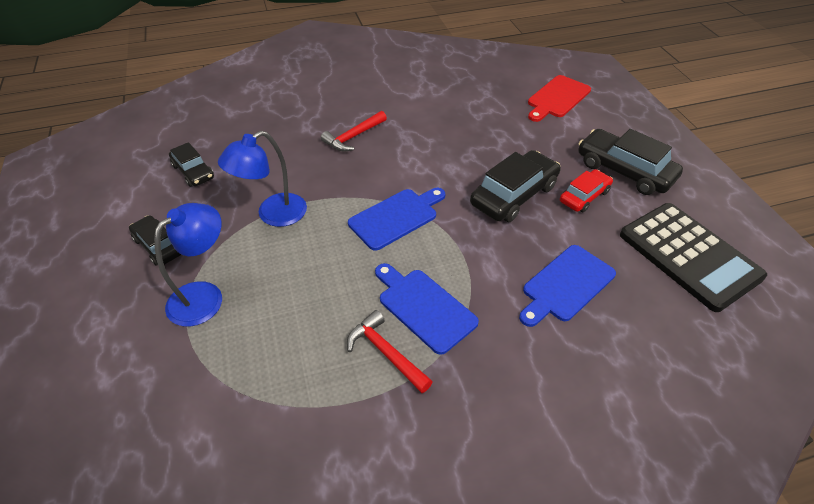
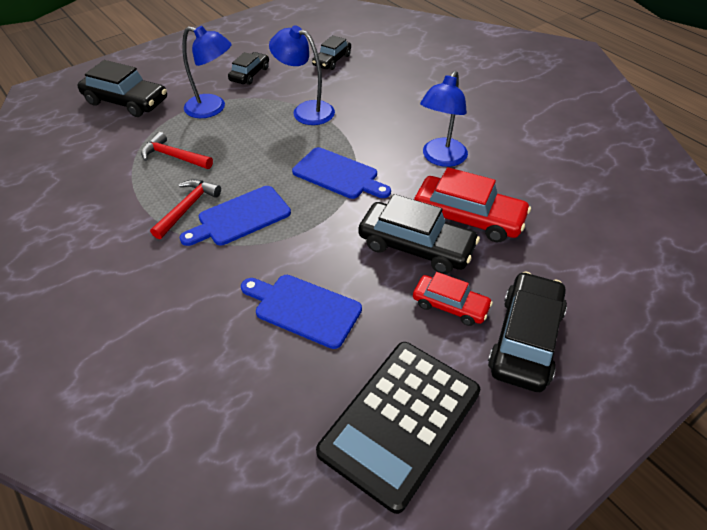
camera: 70 degrees right, 0 degrees up
red hammer [321,111,387,151] -> red hammer moved to [141,132,213,169]
blue cutting board [375,263,479,355] -> blue cutting board turned 150 degrees counterclockwise [180,186,291,246]
red cutting board [528,75,591,122] -> none
none -> black car [77,60,167,117]
none -> red car [414,167,531,242]
none -> blue lamp [420,71,468,167]

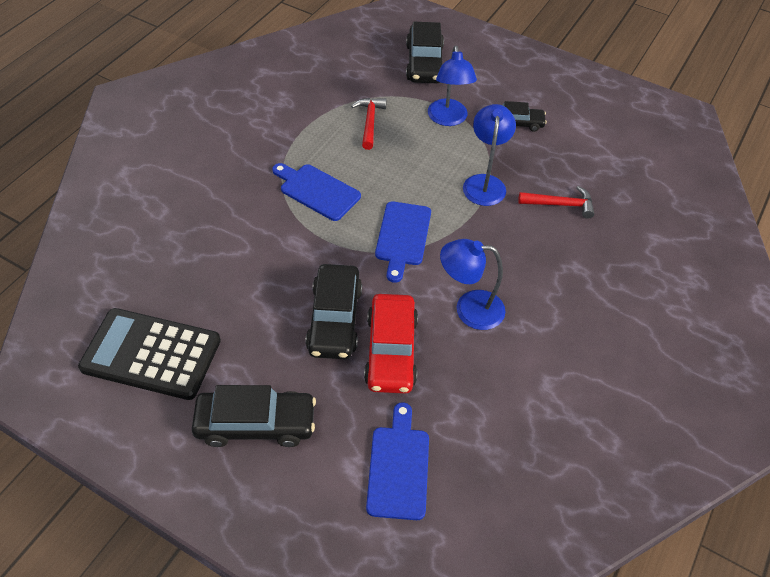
camera: 65 degrees right, 5 degrees up
red hammer [150,179,221,239] -> red hammer moved to [518,186,595,219]
blue cutting board [241,275,362,349] -> blue cutting board moved to [366,402,429,520]
black car [312,35,351,70] -> none
red car [413,272,493,326] -> none

